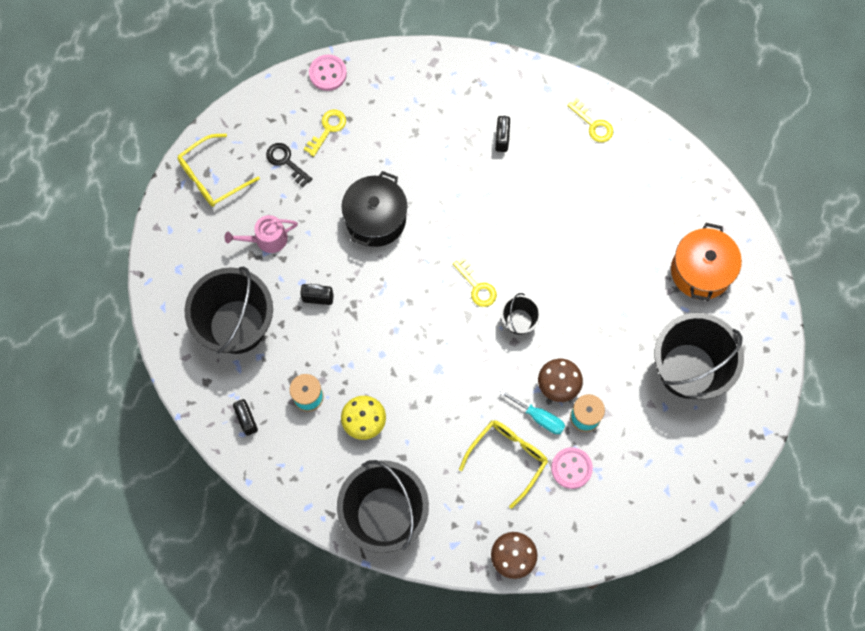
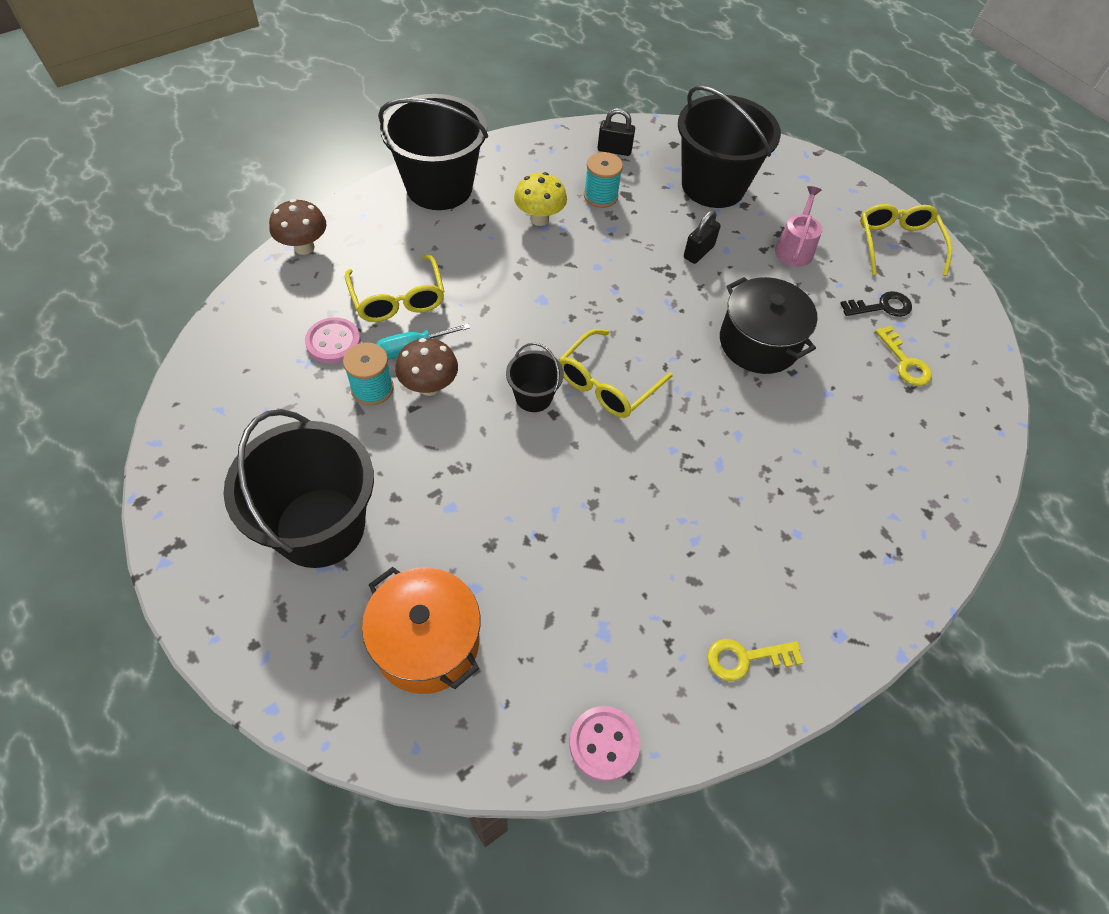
camera: 120 degrees right, 15 degrees down
pink button [309,55,347,91] -> pink button moved to [569,706,640,781]
yellow key [453,257,497,307] -> yellow glasses [558,329,673,418]
black padlock [495,116,510,152] -> none

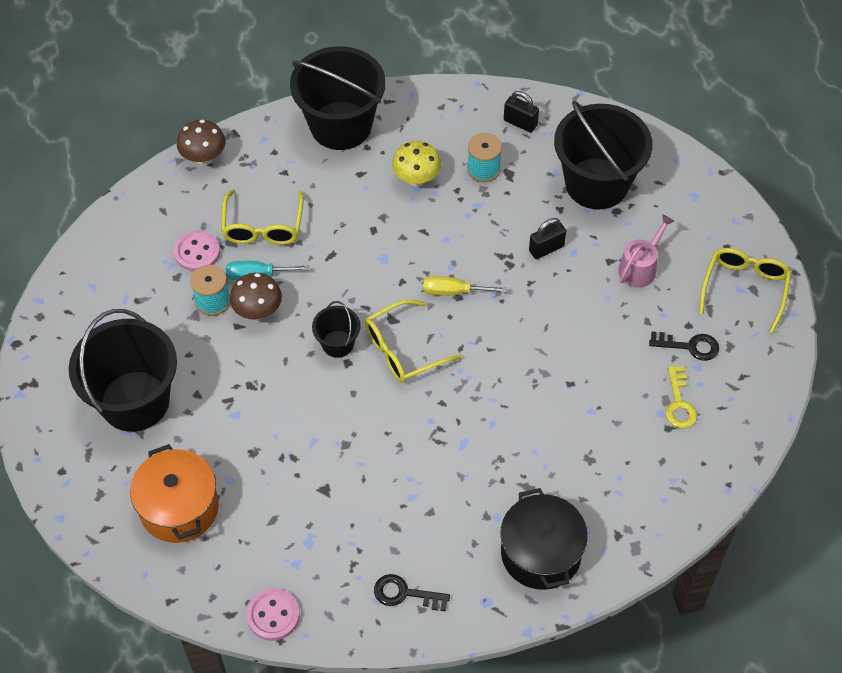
camera: 25 degrees right, 0 degrees up
yellow key [707,639,803,681] -> black key [374,574,450,612]
black pot [720,277,818,374] -> black pot moved to [500,488,588,590]
none -> yellow screwdriver [423,276,507,296]

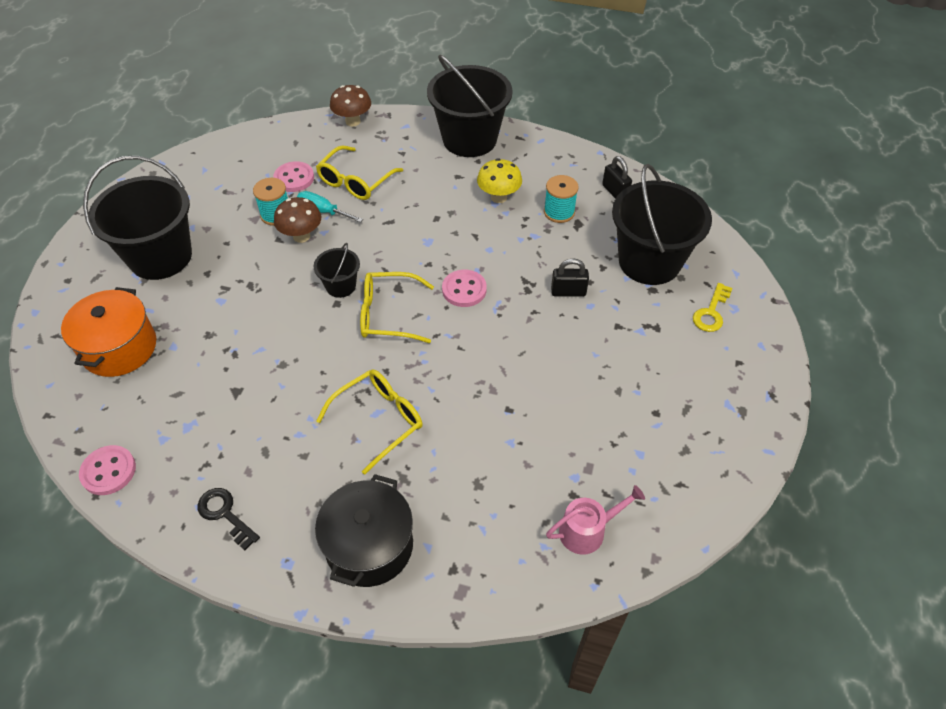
camera: 30 degrees right, 5 degrees down
yellow screwdriver [423,276,507,296] -> pink button [442,270,487,307]
pink watering can [618,214,675,288] -> pink watering can moved to [546,485,645,555]
black key [649,331,719,361] -> none
yellow key [665,366,698,429] -> yellow key moved to [693,283,733,332]
yellow glasses [699,248,792,333] -> yellow glasses moved to [316,369,423,474]

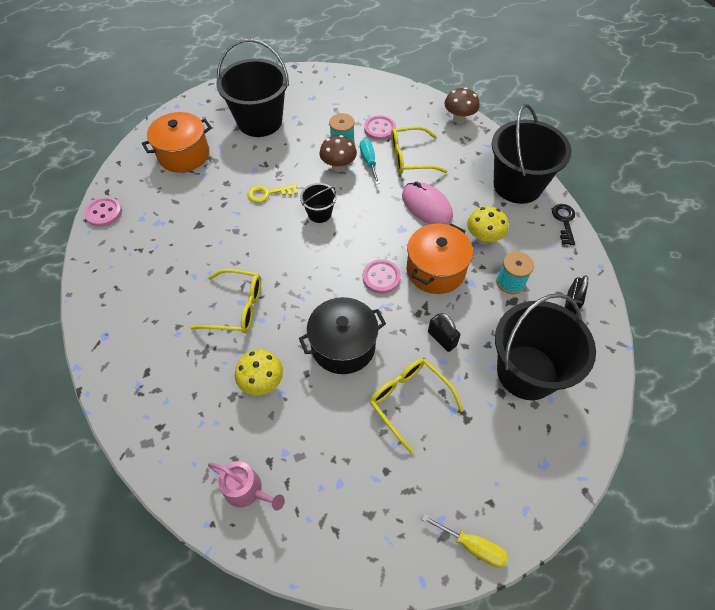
camera: 50 degrees right, 5 degrees up
black key [198,488,260,550] -> black key moved to [552,204,575,245]
black pot [315,474,413,587] -> black pot moved to [299,297,386,374]
yellow glasses [360,272,434,343] -> yellow glasses moved to [370,358,464,454]
yellow key [693,283,733,332] -> yellow key moved to [248,184,298,203]
none -> yellow mushroom [235,349,283,396]
none -> pink mouse [402,182,453,225]
none -> orange pot [407,224,473,294]
none -> yellow screwdriver [421,514,509,568]

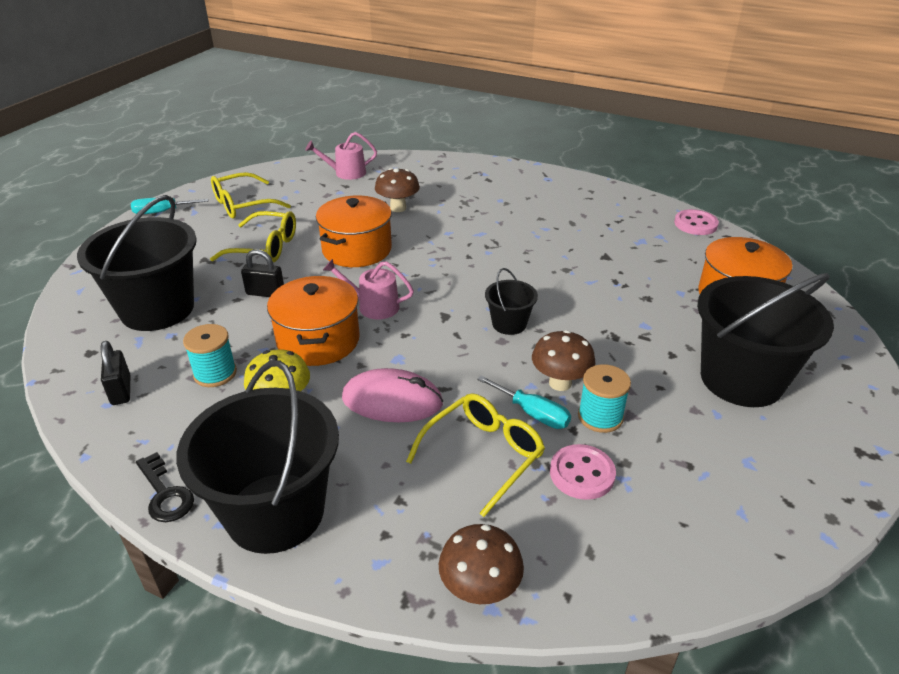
camera: 140 degrees right, 20 degrees down
yellow glasses [190,269,261,333] -> yellow glasses moved to [211,172,291,218]
yellow mushroom [235,349,283,396] -> brown mushroom [375,168,420,212]
yellow key [248,184,298,203] -> none
black pot [299,297,386,374] -> orange pot [316,195,392,267]
pink button [363,260,401,294] -> pink watering can [323,259,414,320]
yellow screwdriver [421,514,509,568] -> turquoise screwdriver [131,198,209,214]

